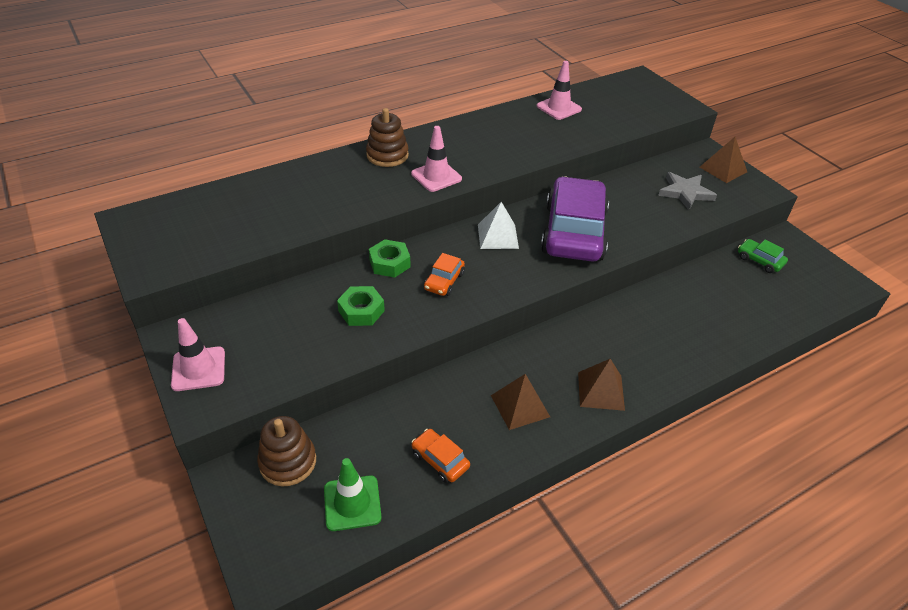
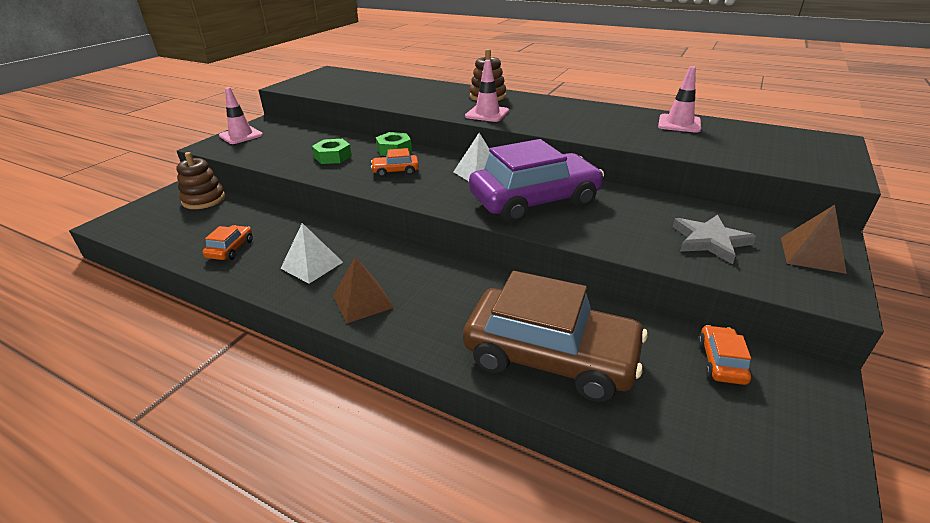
camera: 60 degrees right, 10 degrees down
green traffic cone [324,458,382,531] -> none
brown pyramid [491,374,550,430] -> white pyramid [280,223,343,284]
green car [738,239,788,273] -> orange car [698,325,752,385]
none -> brown car [463,271,648,402]

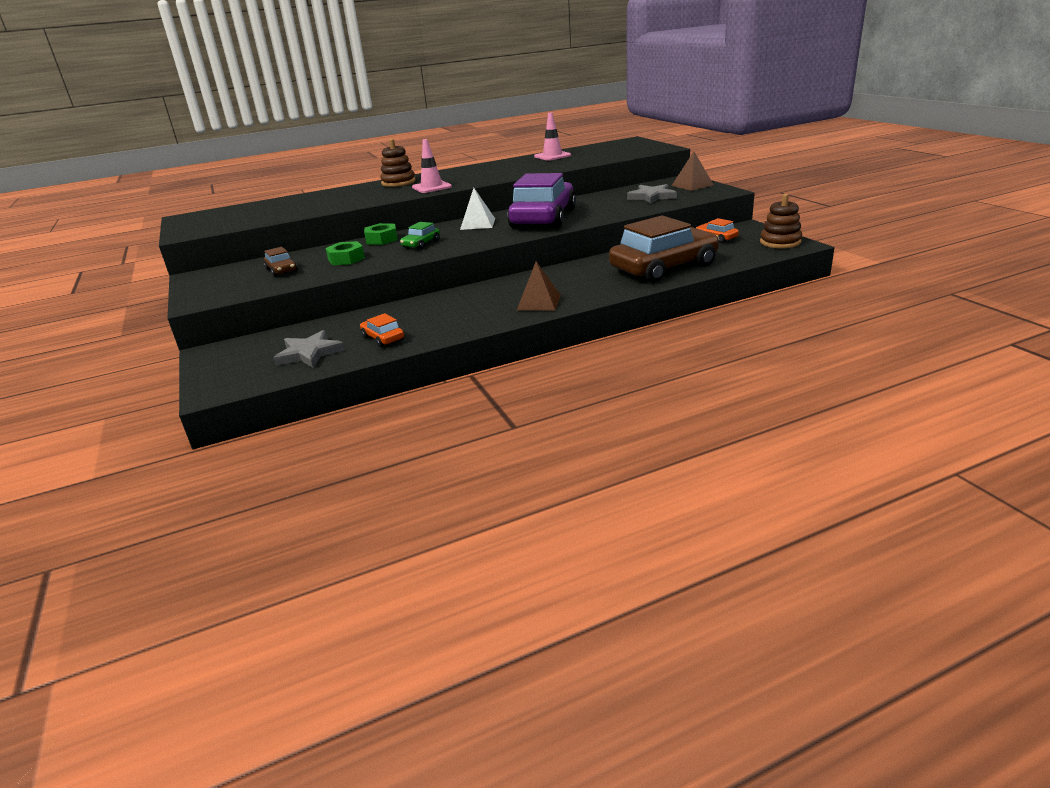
camera: 50 degrees left, 5 degrees down
brown stacking toy [176,152,225,209] -> brown stacking toy moved to [760,194,802,249]
pink traffic cone [219,87,263,144] -> none
white pyramid [280,223,343,284] -> none
orange car [371,148,419,177] -> green car [400,222,440,249]
none -> brown car [264,247,298,277]
none -> grey star [273,330,345,368]

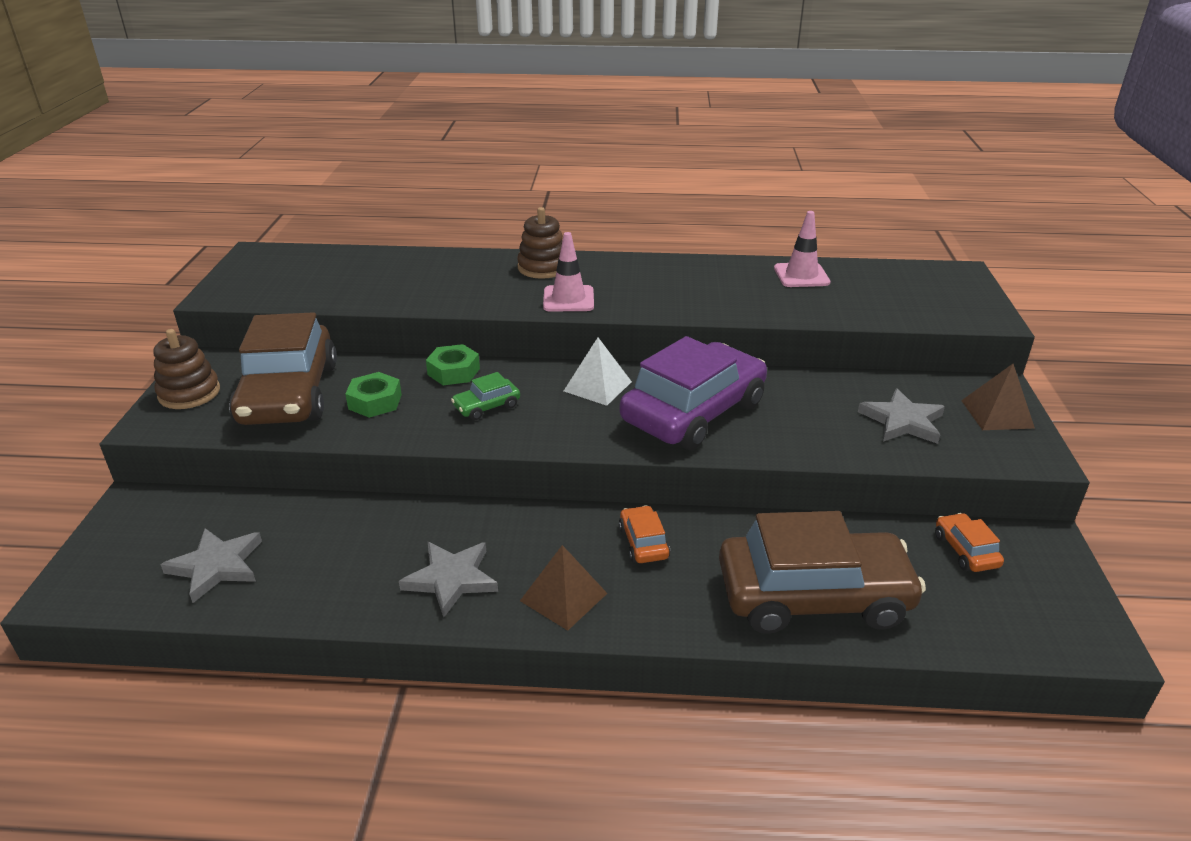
camera: 25 degrees right, 5 degrees up
brown car [264,247,298,277] -> brown car [229,312,337,425], size x2.40
orange car [360,313,404,347] -> orange car moved to [619,505,670,563]
brown stacking toy [760,194,802,249] -> brown stacking toy moved to [153,329,220,409]
none -> grey star [399,542,498,617]

